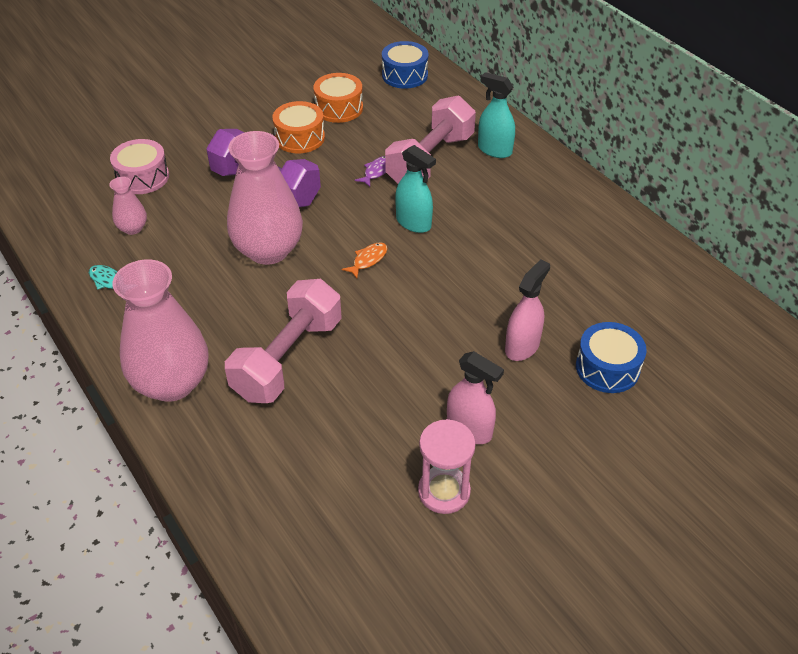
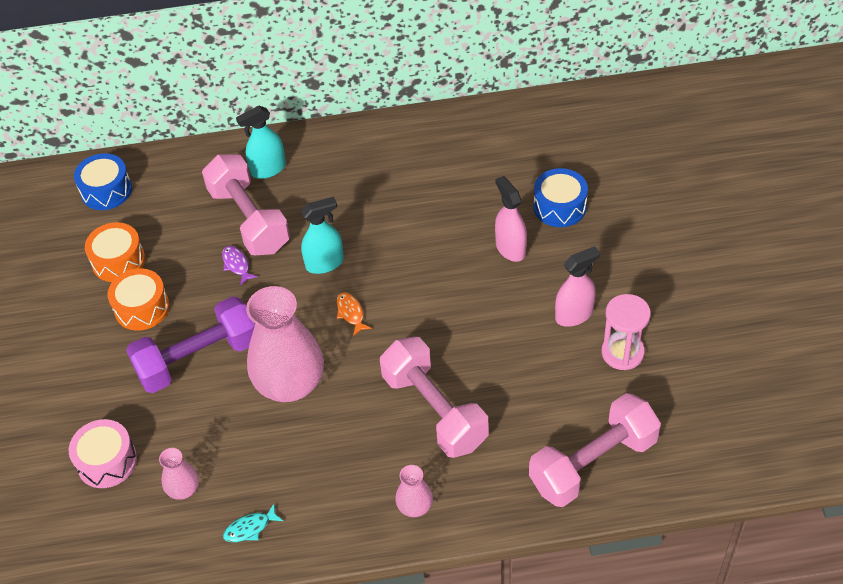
camera: 60 degrees left, 5 degrees up
pink vase [113,259,209,402] -> pink vase [395,465,433,517], size x0.46
none -> pink dumbbell [529,393,661,507]

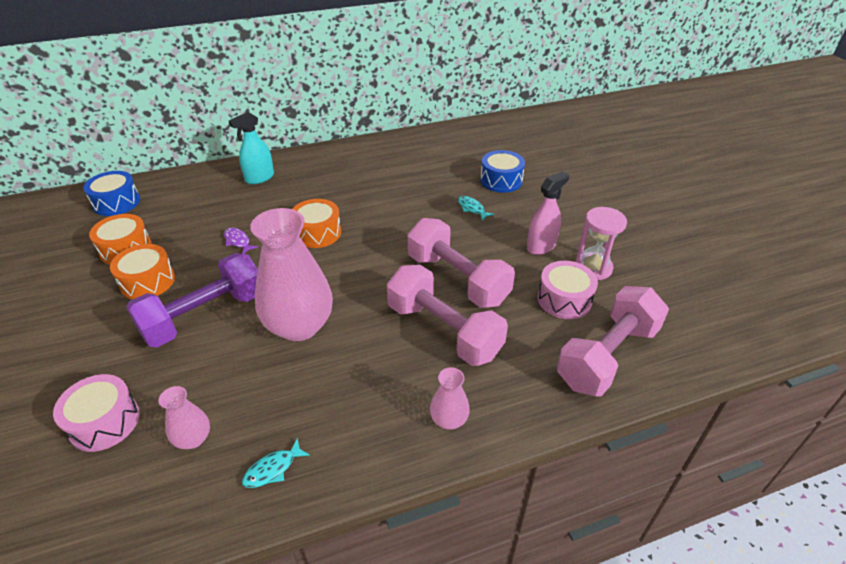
camera: 15 degrees left, 10 degrees down
pink dumbbell [202,154,290,255] -> pink dumbbell moved to [408,218,515,308]
turquoise spray bottle [301,197,344,274] -> orange drum [292,199,341,248]
orange fish [337,292,372,336] -> none
pink spray bottle [495,176,527,262] -> turquoise fish [458,196,494,220]
none -> pink drum [537,261,598,319]

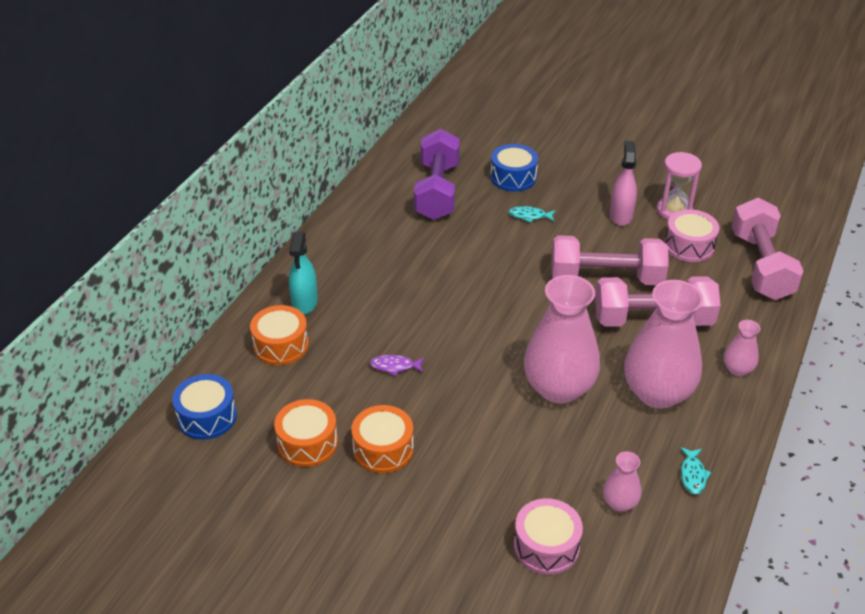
camera: 45 degrees left, 0 degrees up
purple dumbbell [126,253,258,348] -> purple dumbbell moved to [414,129,460,220]
orange drum [292,199,341,248] -> orange drum moved to [250,305,309,365]
none -> pink vase [624,280,703,409]

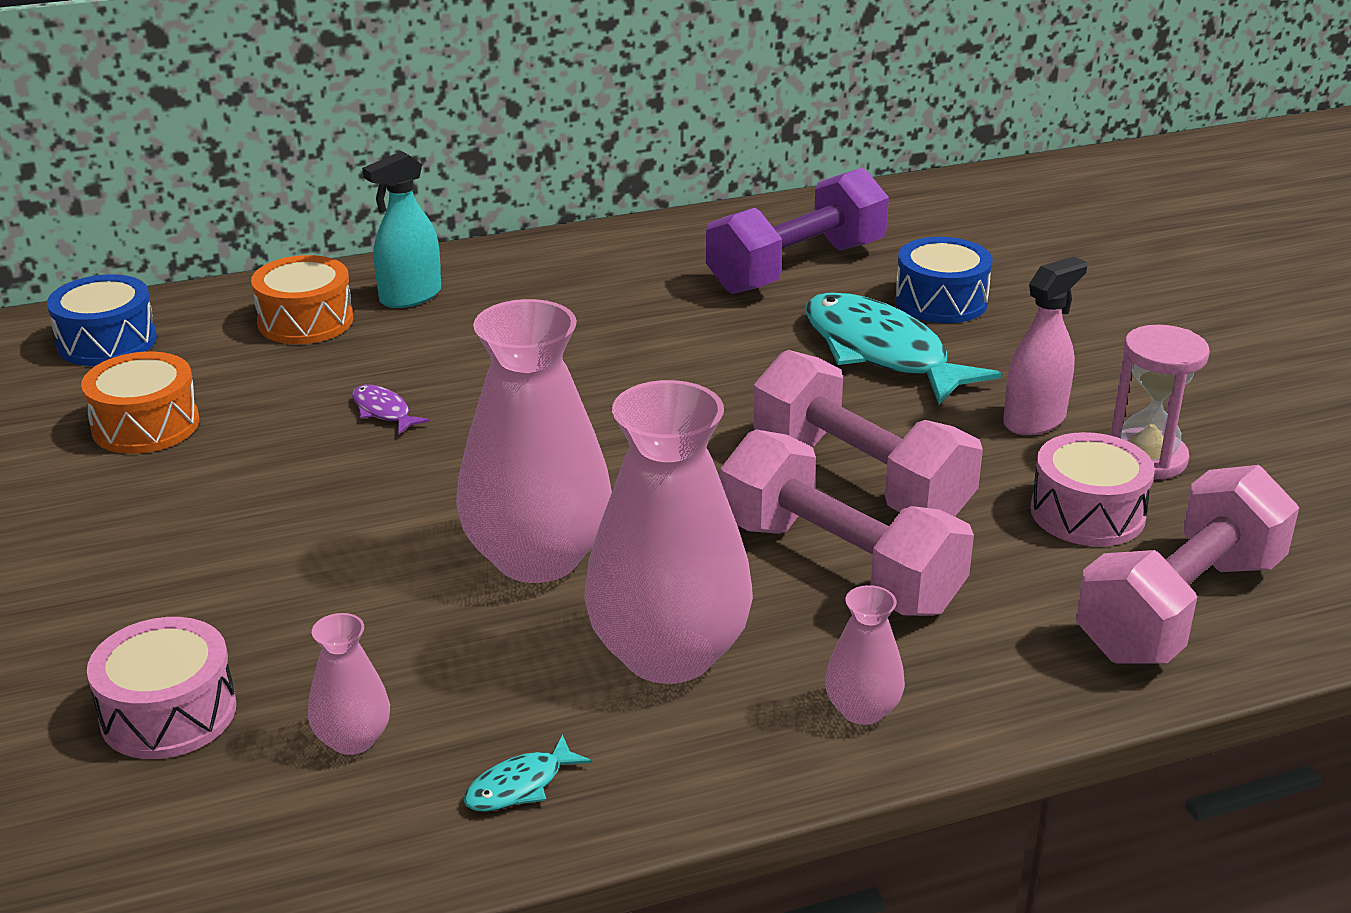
camera: 45 degrees right, 10 degrees down
orange drum [351,405,414,473] -> none
turquoise fish [508,206,555,223] -> turquoise fish [805,292,1001,404], size x2.40

